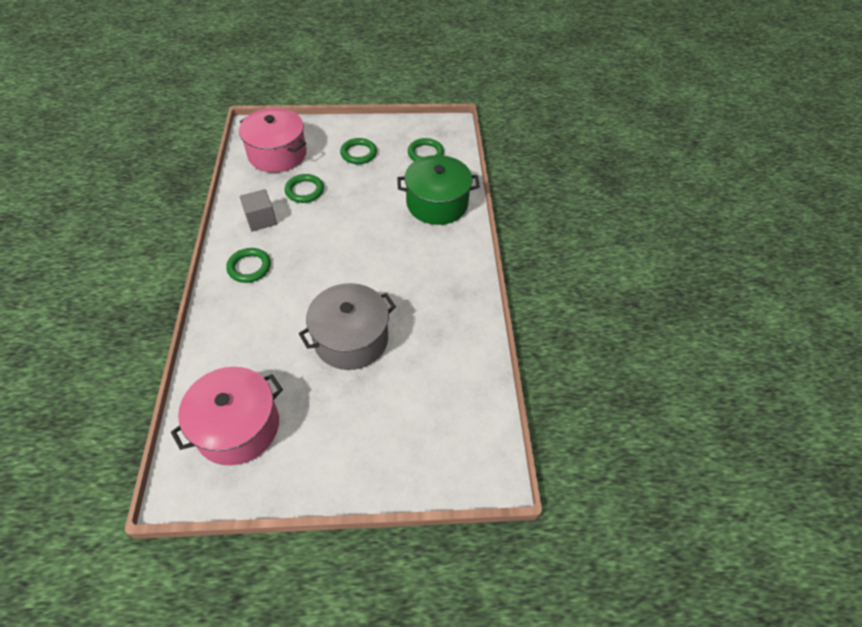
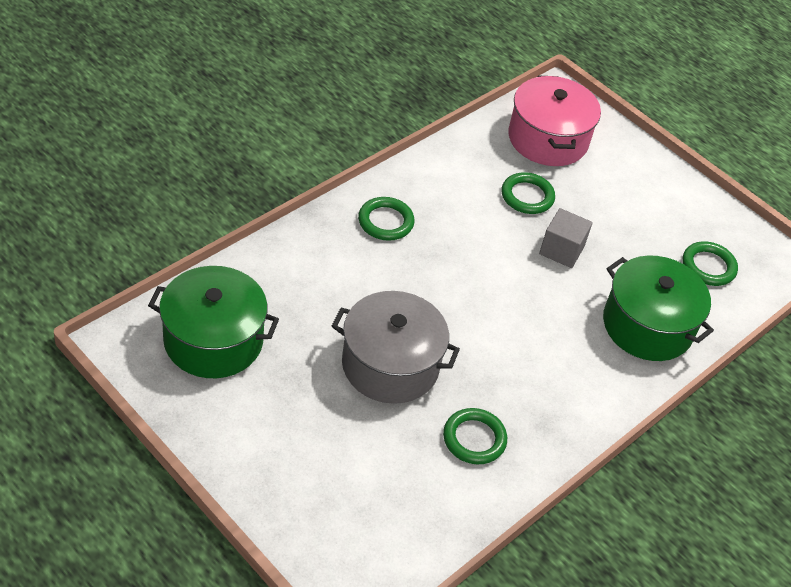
camera: 45 degrees right, 5 degrees down
pink pot [171,367,283,465] -> green pot [148,266,279,378]
grey cube [239,189,277,232] -> grey cube moved to [539,208,593,268]
green ring [340,138,377,164] -> green ring moved to [443,408,507,464]

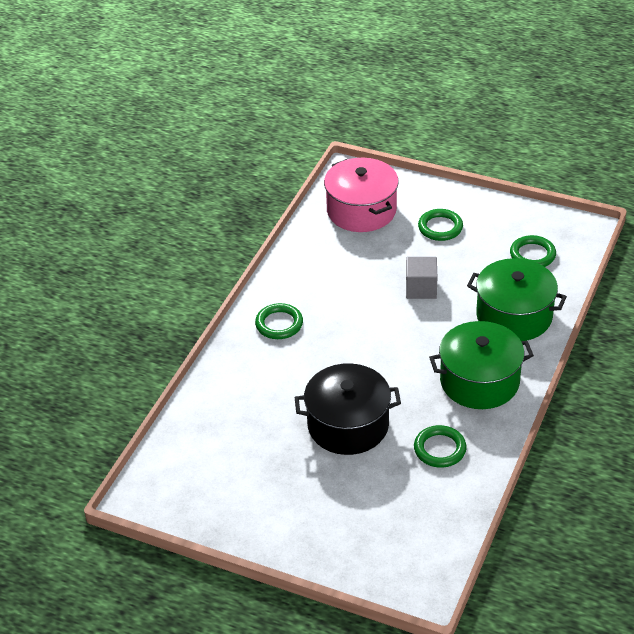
camera: 15 degrees left, 5 degrees down
green pot [148,266,279,378] -> green pot moved to [429,321,534,409]
grey pot [332,291,460,404] -> black pot [295,363,401,455]
green ring [502,172,555,214] -> green ring moved to [418,209,463,241]

